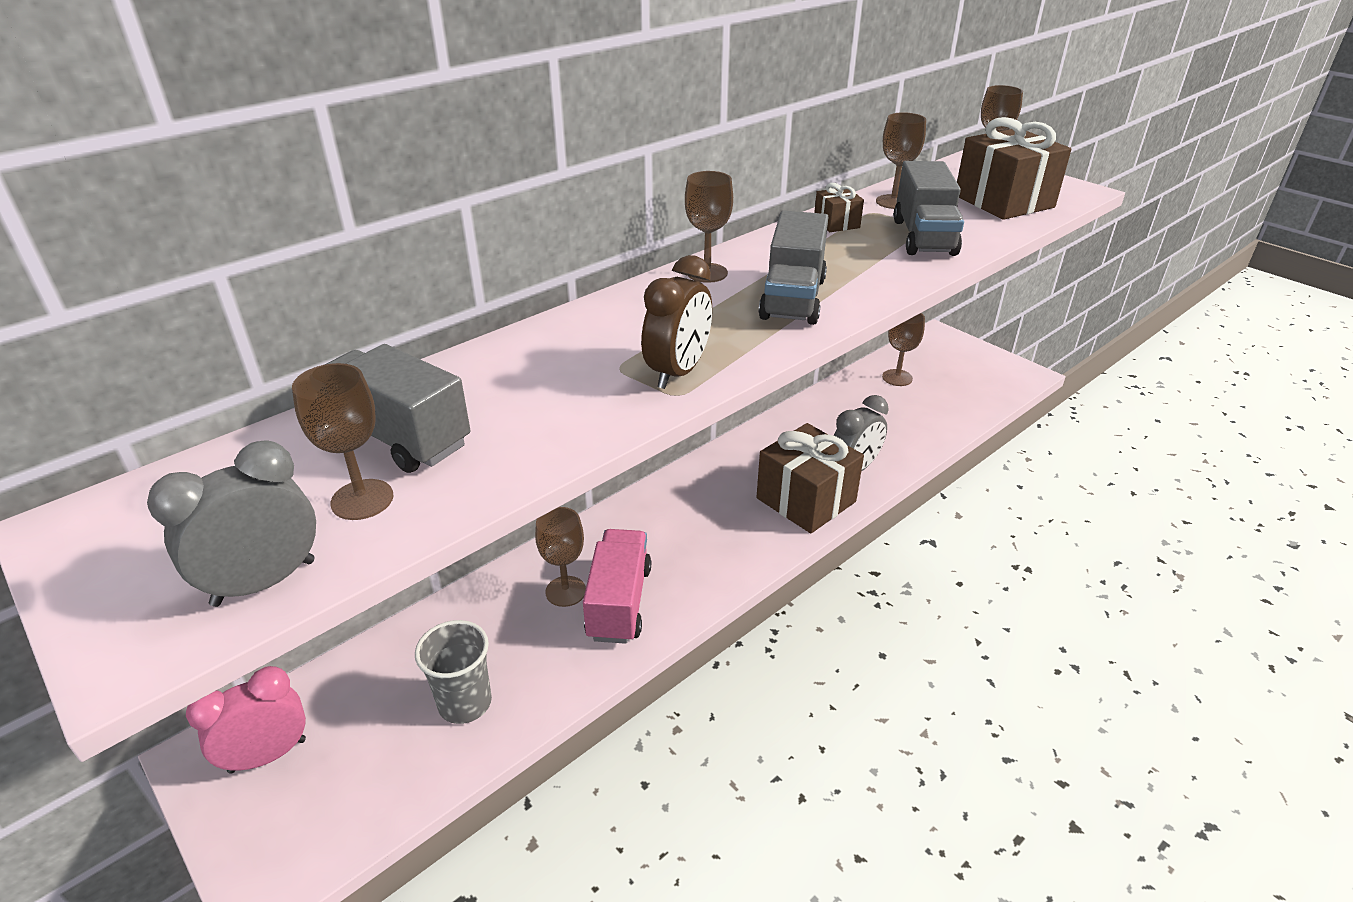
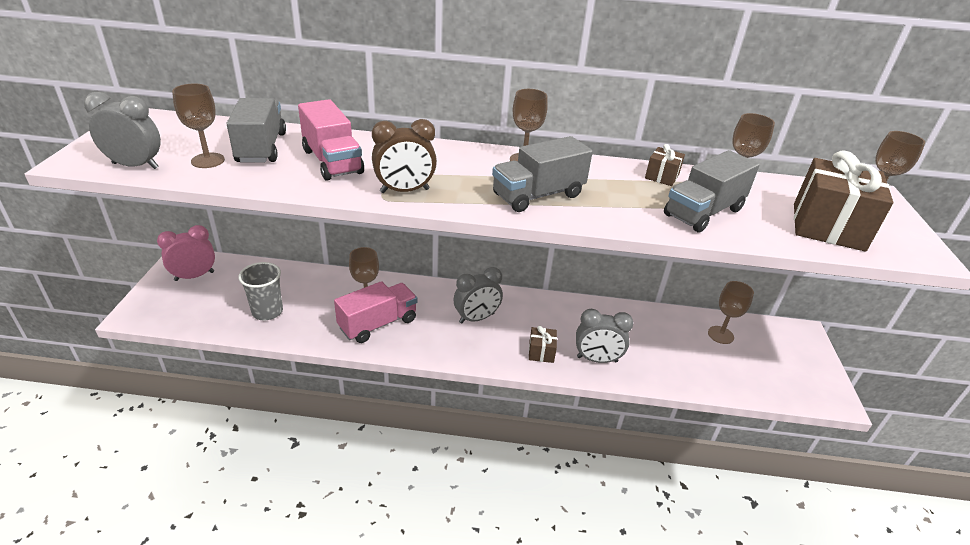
camera: 45 degrees right, 0 degrees up
pink clock [186,666,306,774] -> pink clock turned 45 degrees counterclockwise [157,225,215,281]
brown gift [757,423,864,534] -> brown gift [529,326,557,363], size x0.47
none -> pink truck [298,99,364,181]
none -> grey clock [454,267,503,324]

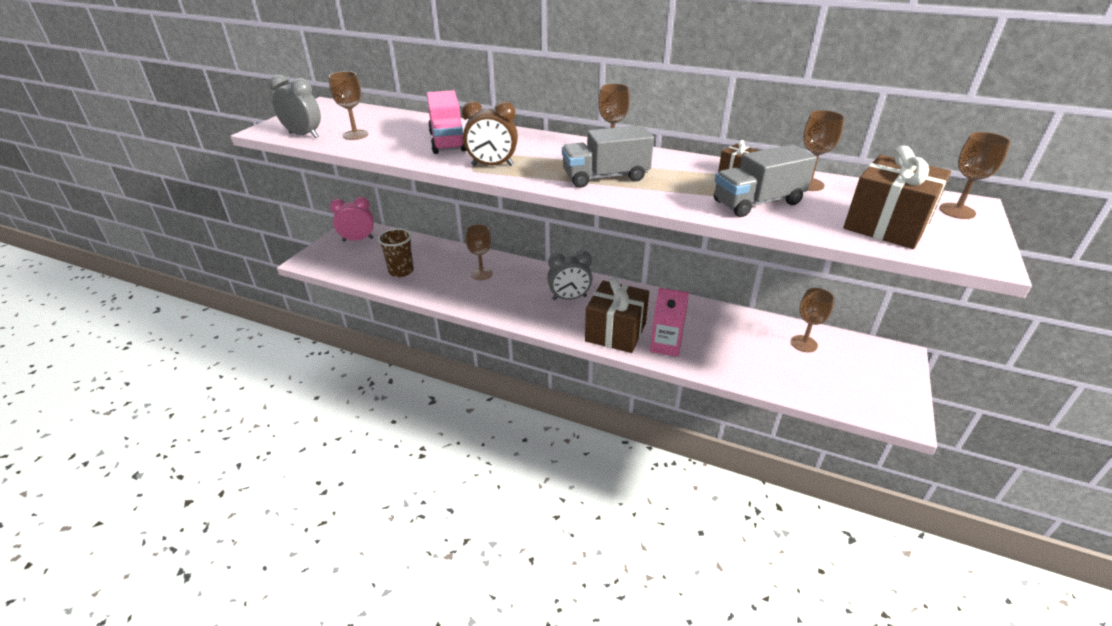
camera: 20 degrees right, 0 degrees up
grey truck [227,98,286,163] -> none
grey cup [238,262,283,320] -> brown cup [378,228,414,277]
pink truck [334,281,417,343] -> none
brown gift [529,326,557,363] -> brown gift [585,277,649,353], size x2.11
grey clock [576,309,633,363] -> pink carton [650,288,689,357]

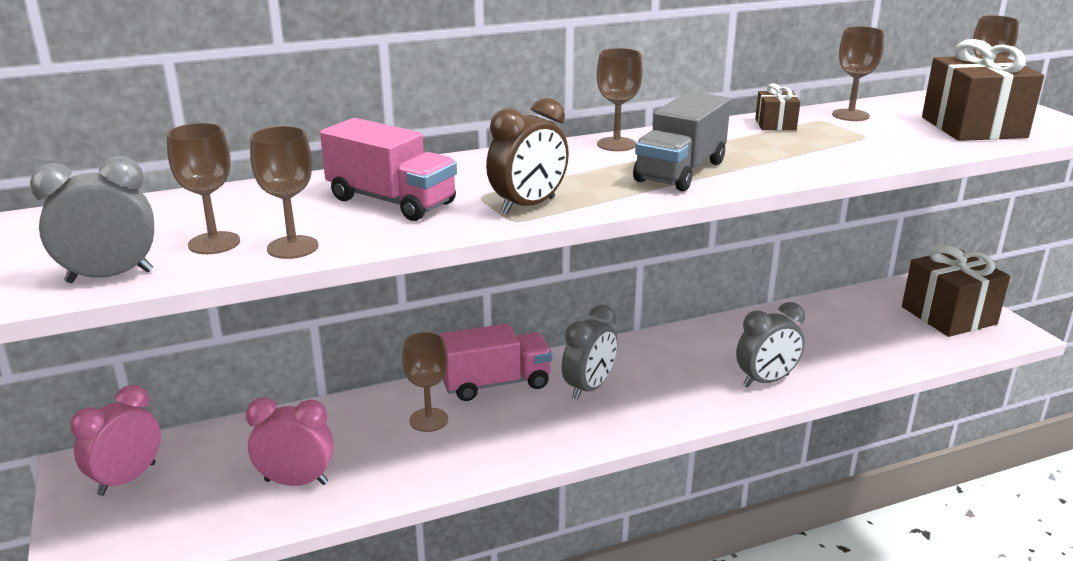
camera: 45 degrees left, 10 degrees down
brown cup [378,228,414,277] -> pink clock [246,397,334,486]
brown gift [585,277,649,353] -> brown gift moved to [902,245,1010,337]
pink carton [650,288,689,357] -> grey clock [736,302,805,387]
grey truck [714,144,817,217] -> none
brown goblet [791,288,834,352] -> brown goblet moved to [250,126,319,259]
none -> pink truck [439,323,552,401]

